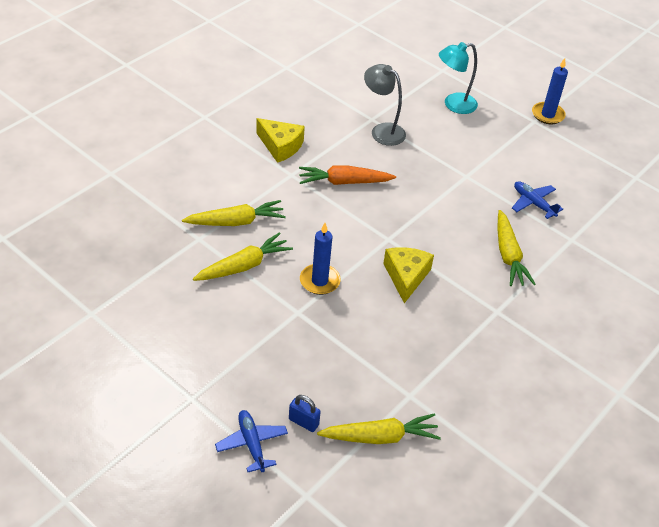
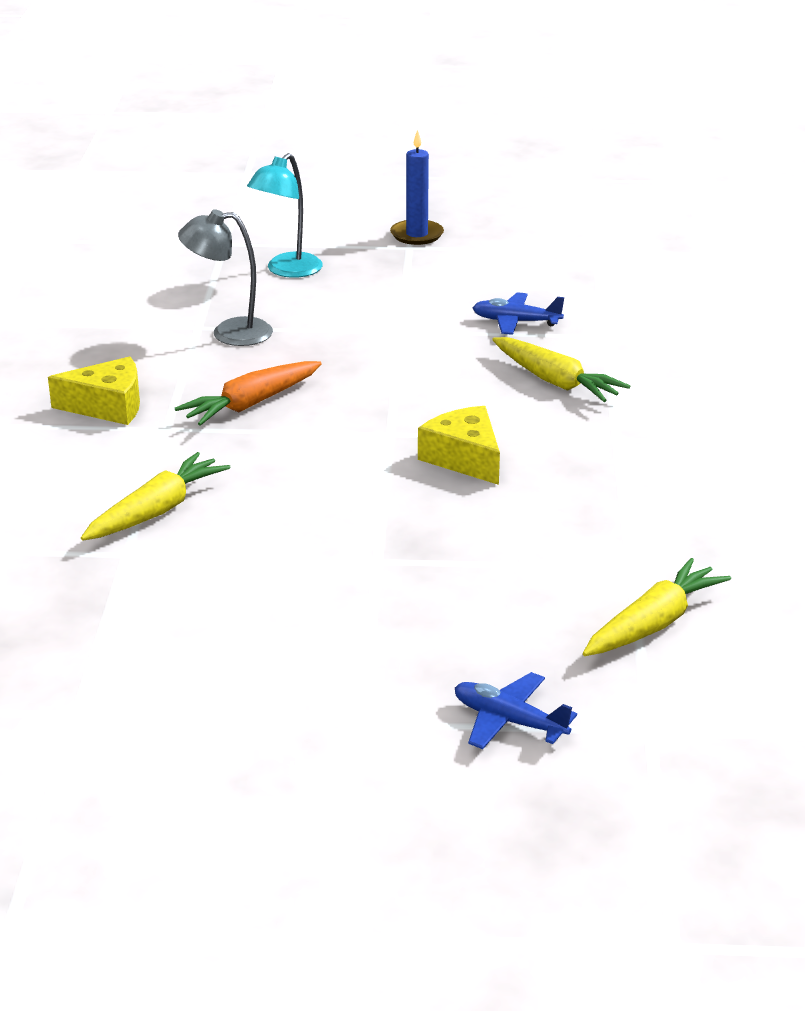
camera: 35 degrees left, 15 degrees down
yellow carrot [193,232,293,281] -> none
blue padlock [289,395,321,432] -> none
blue candle [300,223,341,295] -> none

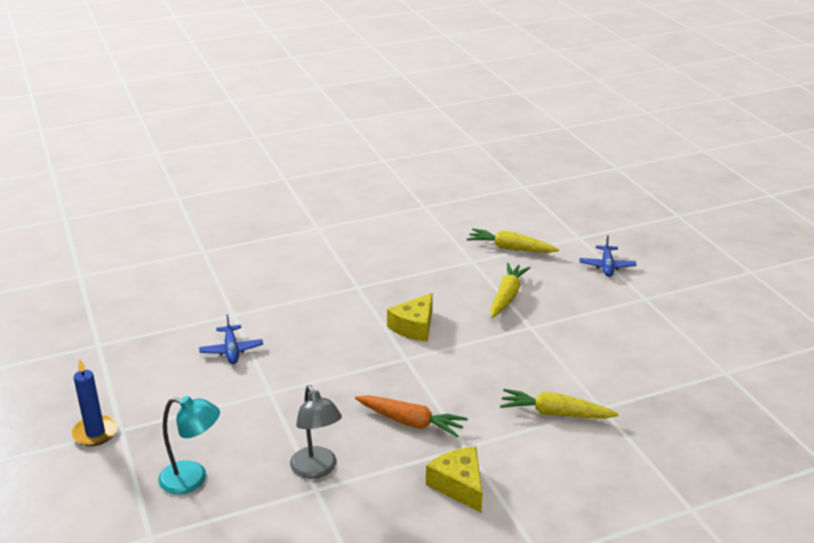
camera: 115 degrees left, 0 degrees up
yellow carrot [492,337,630,402] -> yellow carrot moved to [490,263,531,318]

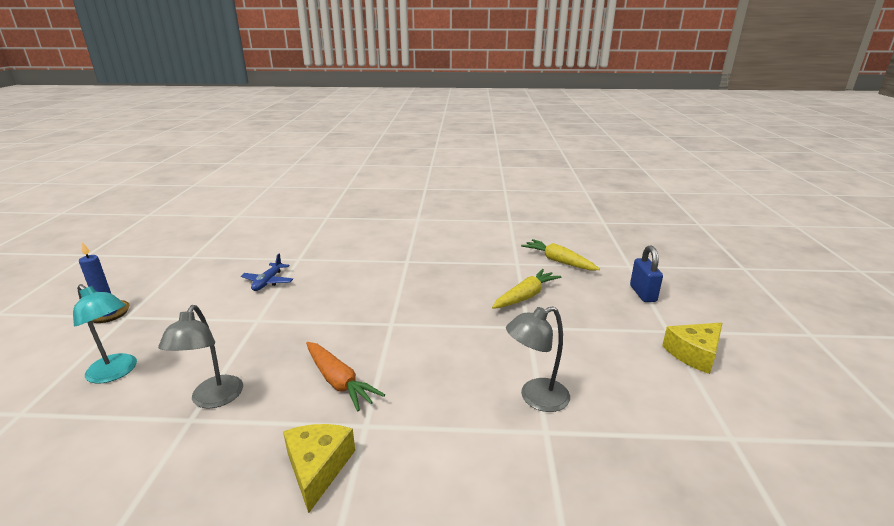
camera: 25 degrees right, 5 degrees down
yellow cheese [387,293,433,342] -> yellow cheese moved to [662,323,722,374]
yellow carrot [500,389,618,419] -> none
blue plane [580,235,636,277] -> blue padlock [630,245,663,302]
none -> grey lamp [506,306,570,412]

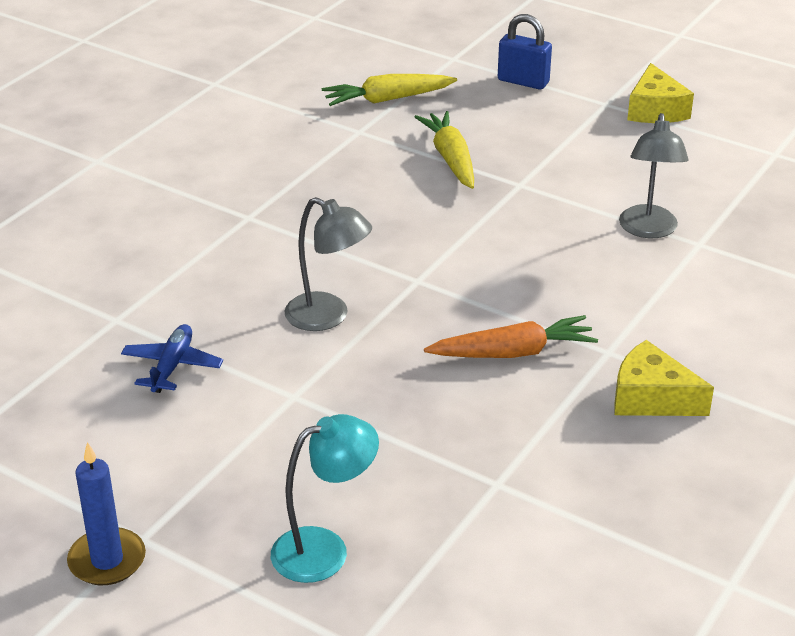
camera: 60 degrees left, 10 degrees up
grey lamp [158,305,243,409] -> grey lamp moved to [285,197,372,331]
blue plane [241,253,293,291] -> blue plane turned 120 degrees counterclockwise [121,324,223,393]

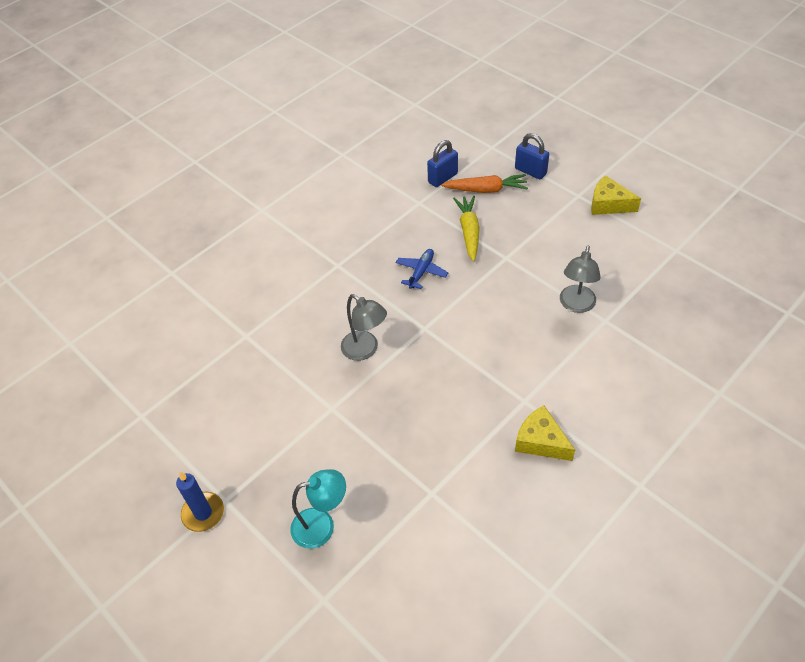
camera: 15 degrees right, 15 degrees up
blue plane [121,324,223,393] -> blue plane moved to [396,249,448,289]
yellow carrot [322,74,457,106] -> blue padlock [427,140,458,187]
orange carrot [424,315,598,358] -> orange carrot moved to [441,174,528,193]
yellow cheese [627,63,694,123] -> yellow cheese turned 105 degrees clockwise [591,175,641,215]

